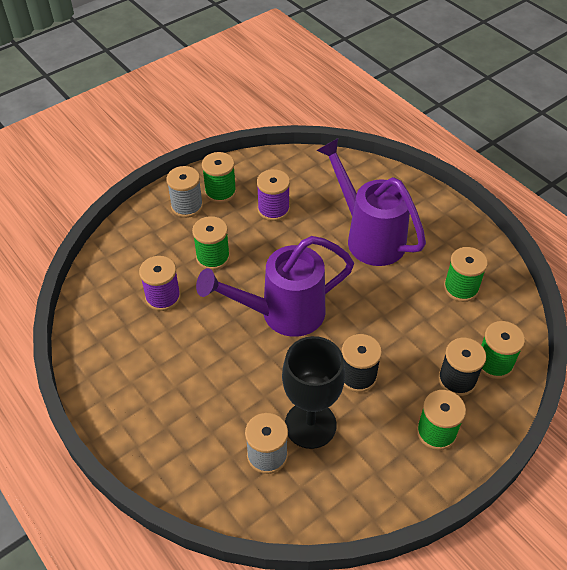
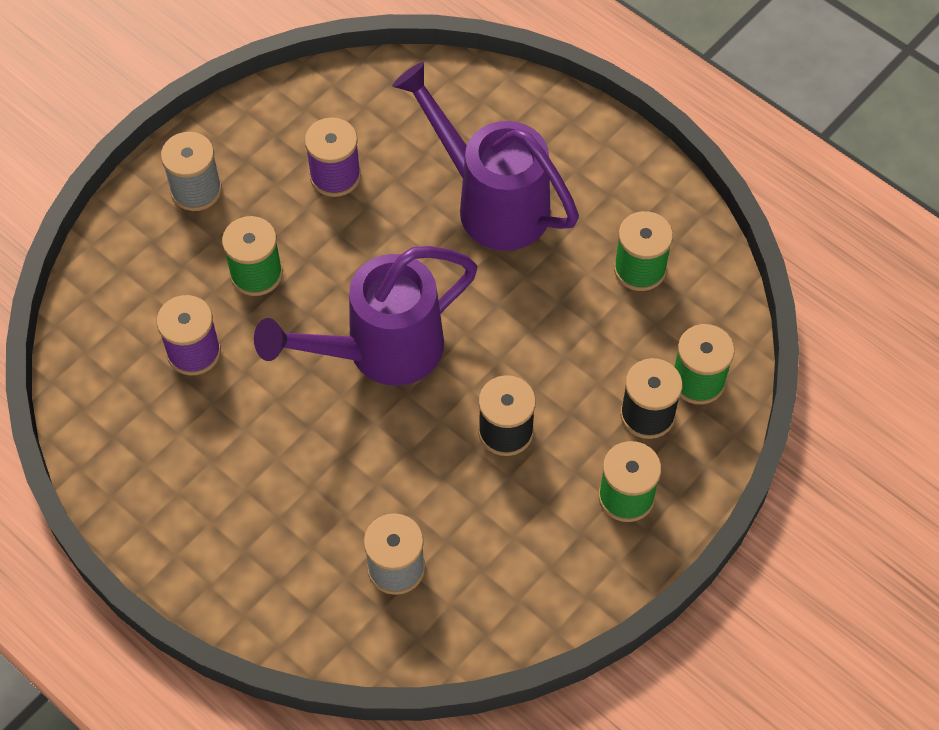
camera: 10 degrees left, 10 degrees up
green spool [202,152,236,203] -> none
black goblet [282,336,345,449] -> none

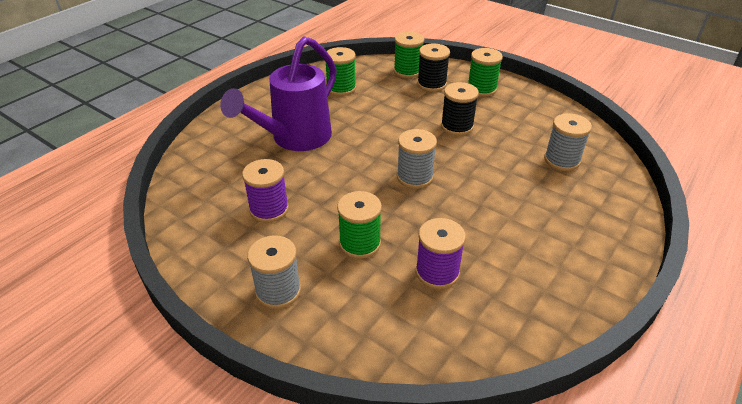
camera: 95 degrees left, 20 degrees down
purple watering can [254,246,478,386] -> grey spool [397,129,437,189]

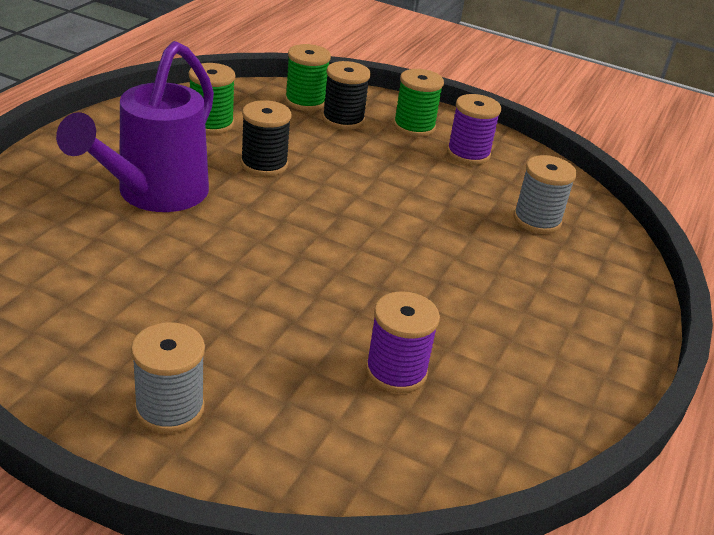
camera: 15 degrees left, 5 degrees down
purple spool [242,159,289,223] -> purple spool moved to [447,94,501,165]
green spool [337,191,382,259] -> none
grey spool [397,129,437,189] -> none
black spool [441,82,479,136] -> black spool moved to [241,100,292,176]

